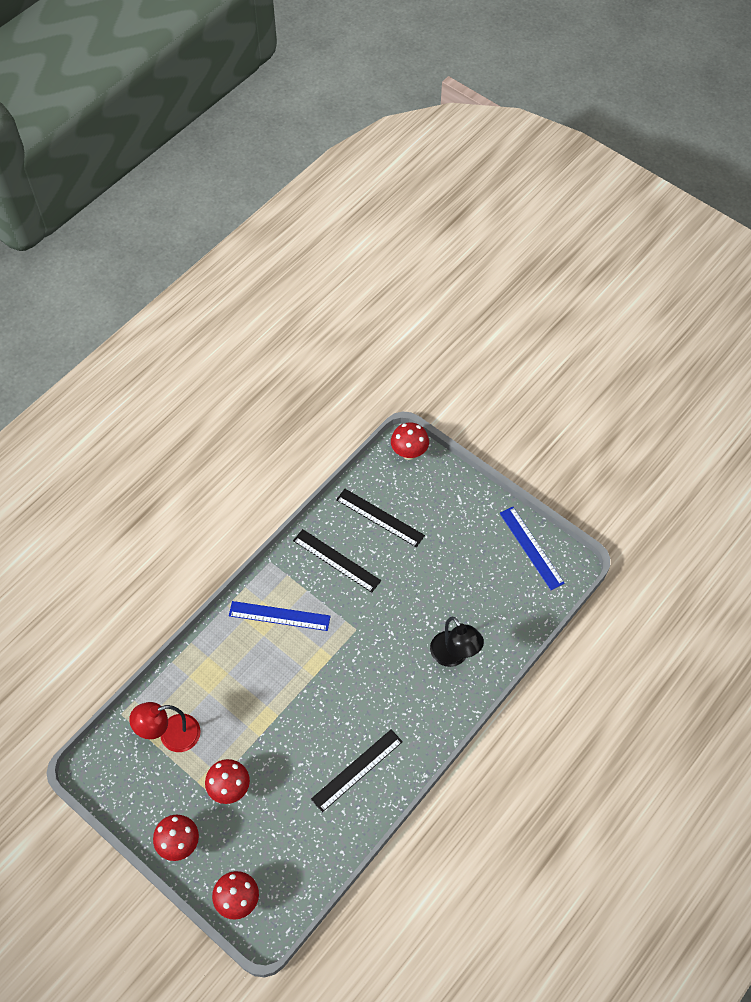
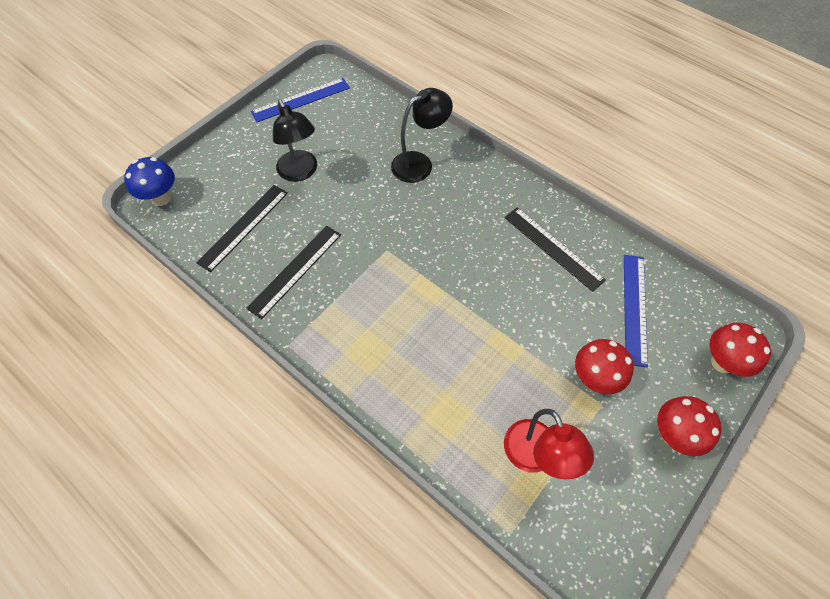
camera: 90 degrees left, 0 degrees up
blue ruler [229,601,331,631] -> blue ruler moved to [624,255,648,367]
red mushroom [391,422,429,460] -> blue mushroom [124,157,175,206]
none -> black lamp [273,100,317,182]

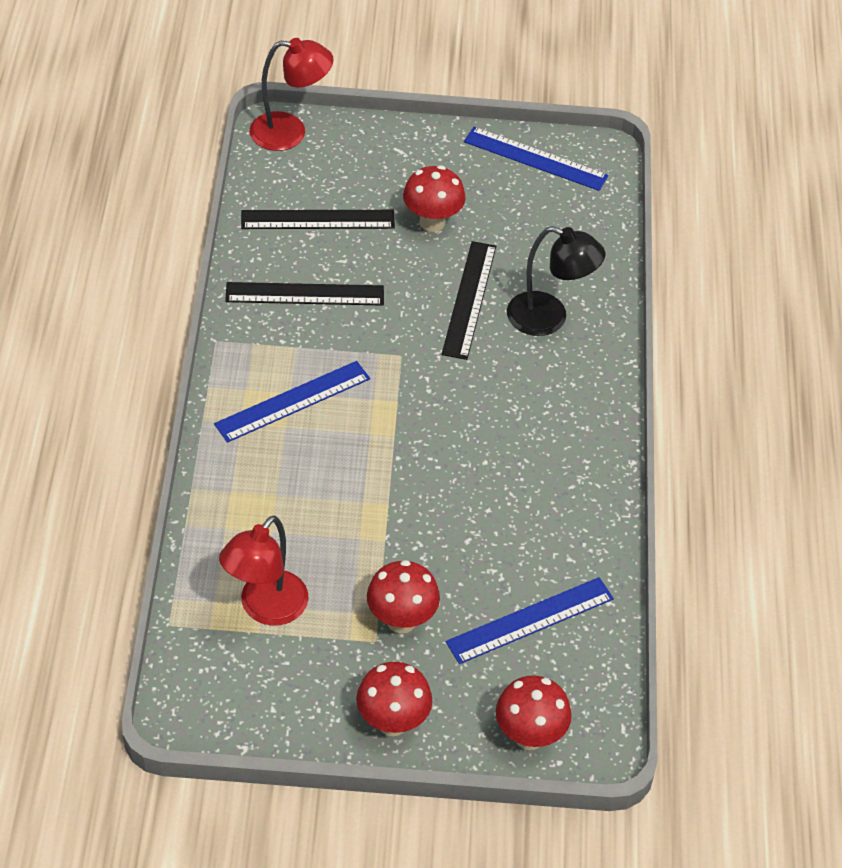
camera: 50 degrees right, 10 degrees down
blue mushroom [124,157,175,206] -> red lamp [249,38,334,151]
black lamp [273,100,317,182] -> red mushroom [403,165,466,232]
black ruler [504,207,606,292] -> black ruler moved to [441,241,496,360]
none -> blue ruler [214,361,370,443]

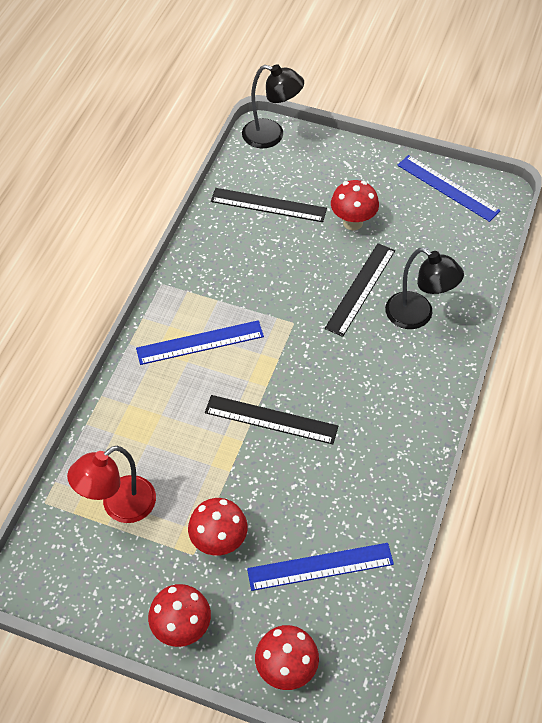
camera: 20 degrees right, 5 degrees up
black ruler [225,282,384,306] -> black ruler moved to [205,395,338,444]
red lamp [249,38,334,151] -> black lamp [242,64,304,149]

